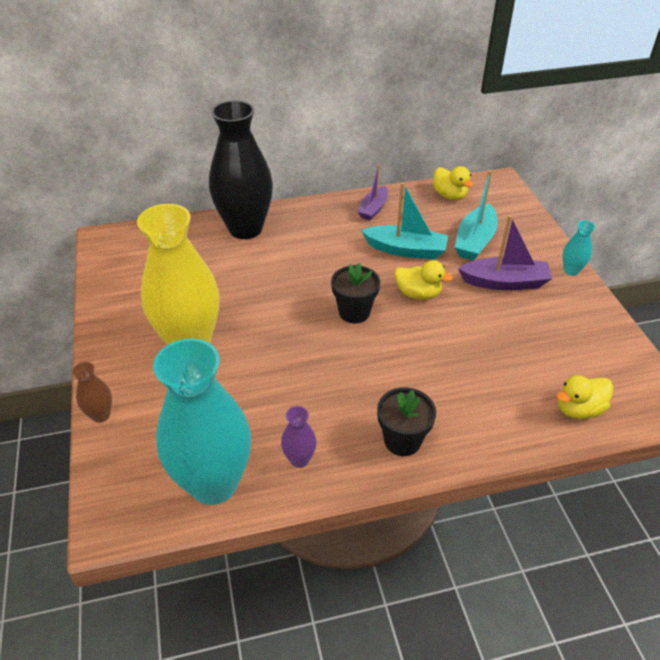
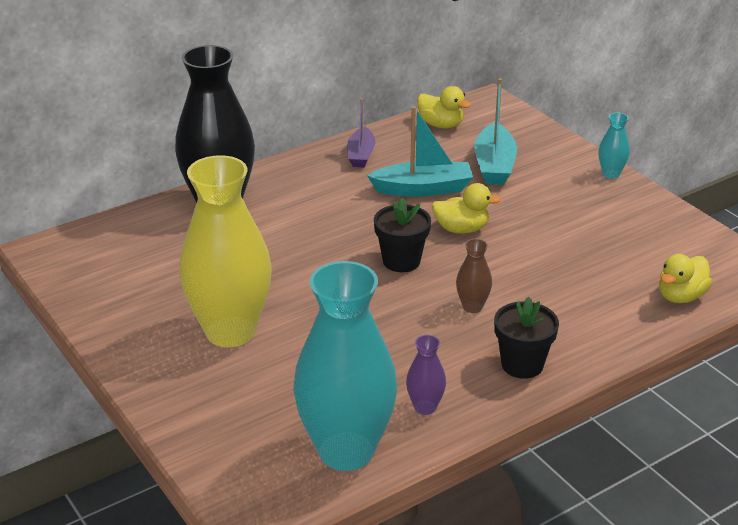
camera: 20 degrees left, 10 degrees down
brown vase [72,362,112,423] -> brown vase moved to [456,239,492,313]
purple boat [458,215,552,290] -> none

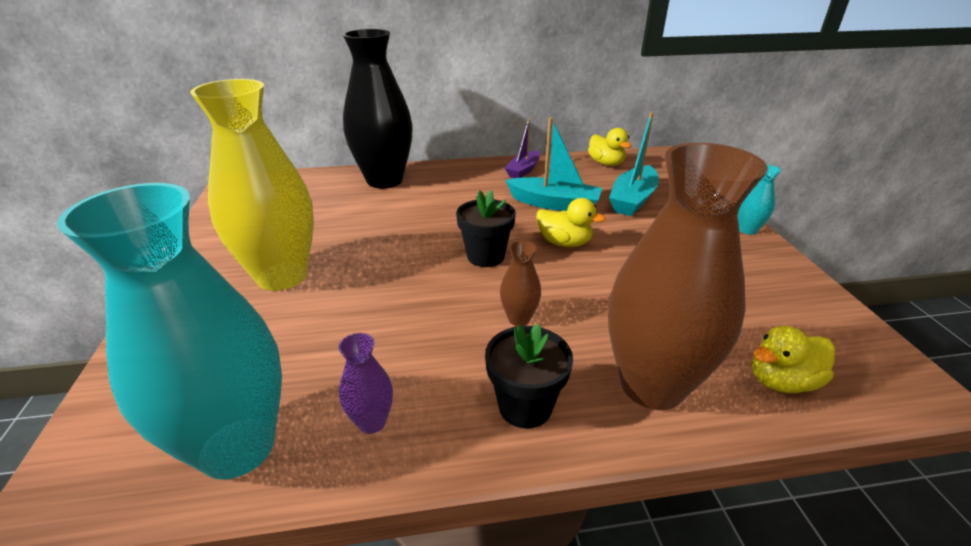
camera: 25 degrees right, 0 degrees up
none -> brown vase [608,143,768,410]

